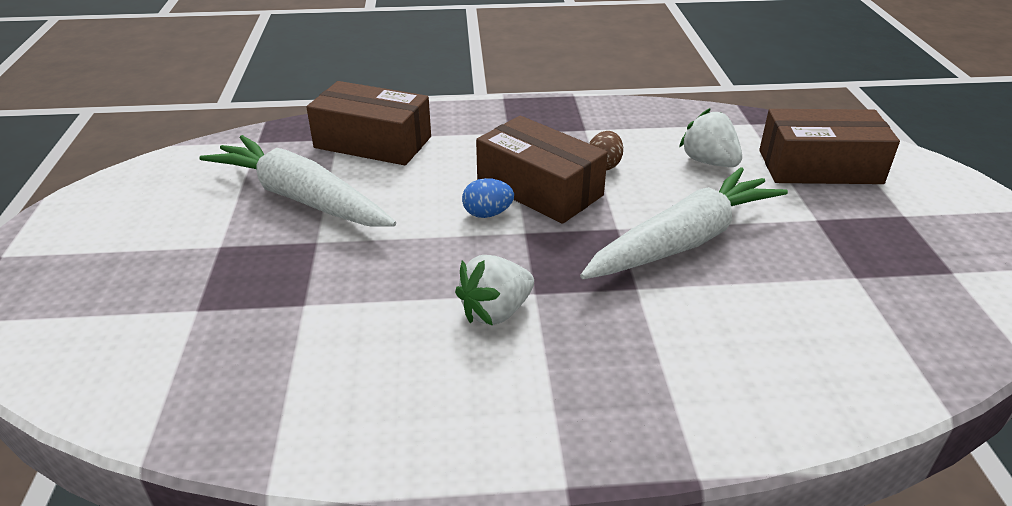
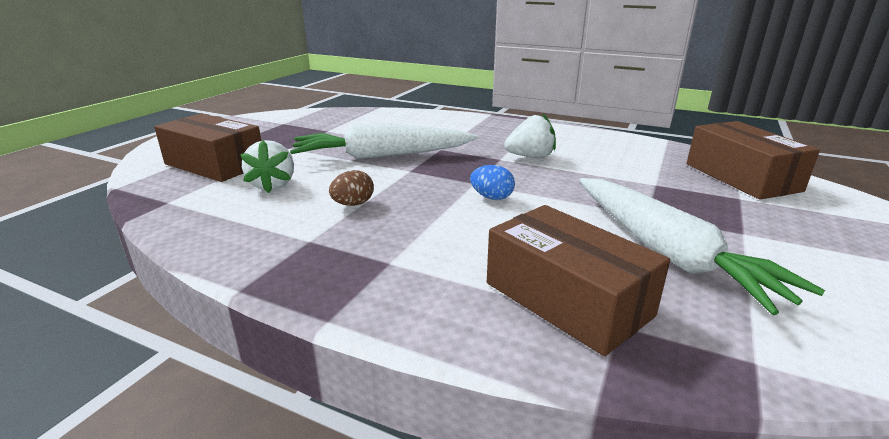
camera: 150 degrees left, 10 degrees down
brown box [476,116,608,224] -> brown box moved to [687,121,820,200]

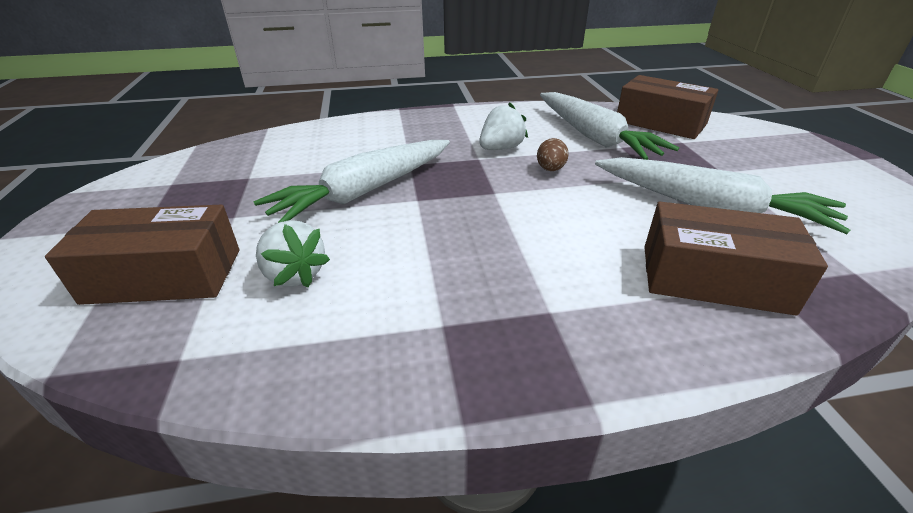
camera: 35 degrees left, 10 degrees up
brown egg [329,170,374,206] -> brown egg moved to [537,138,569,171]
blue egg [470,165,515,200] -> none
none -> white carrot [540,92,679,160]

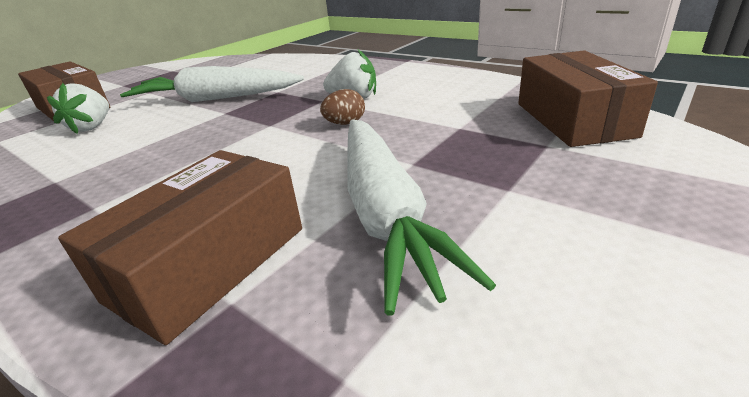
camera: 50 degrees right, 5 degrees down
white carrot [540,92,679,160] -> none
brown box [644,202,828,316] -> brown box turned 60 degrees clockwise [58,150,302,345]

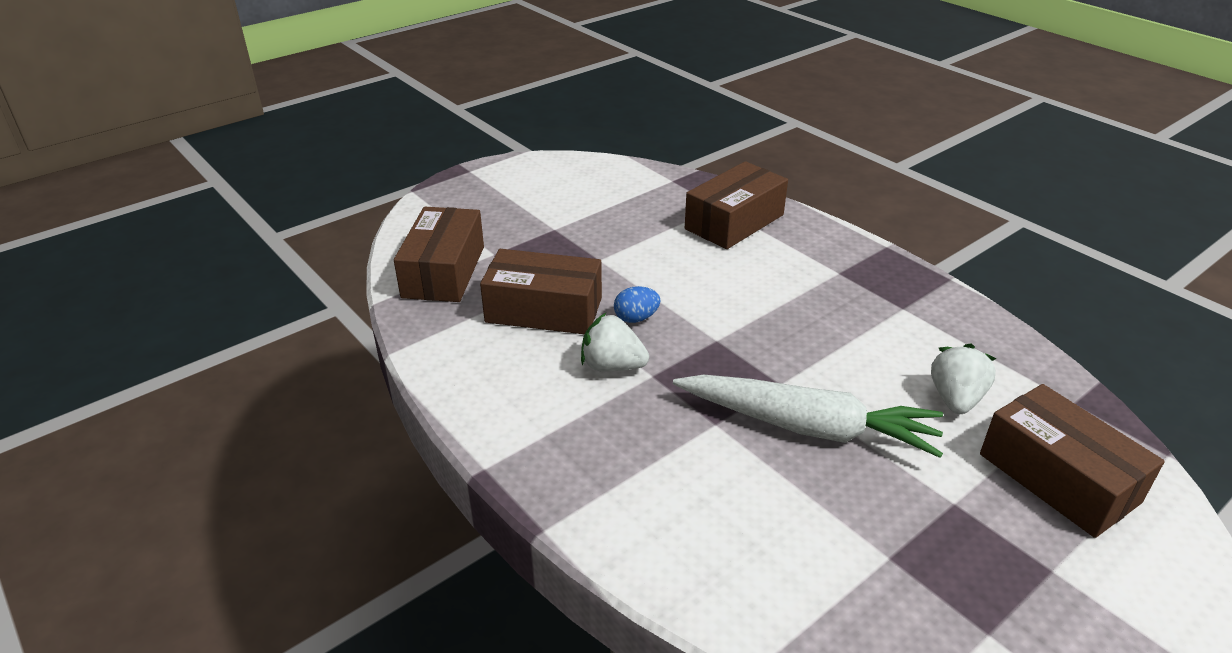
camera: 170 degrees left, 5 degrees up
brown egg [320,89,365,125] -> blue egg [614,286,661,323]
white carrot [347,120,496,316] -> none
none -> brown box [480,249,602,334]

